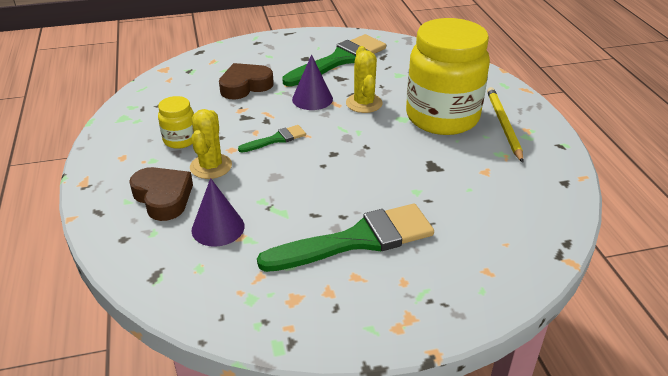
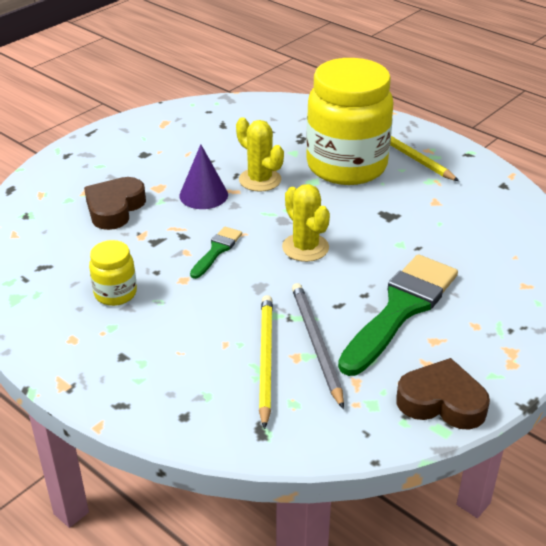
camera: 35 degrees left, 0 degrees up
brown heart [129,167,193,221] -> brown heart moved to [396,358,490,429]
yellow cactus [190,109,232,179] -> yellow cactus moved to [282,184,330,262]
purple cone [192,178,245,247] -> yellow pencil [259,295,273,430]
green brush [282,34,386,87] -> none
none -> grey pencil [292,283,344,409]

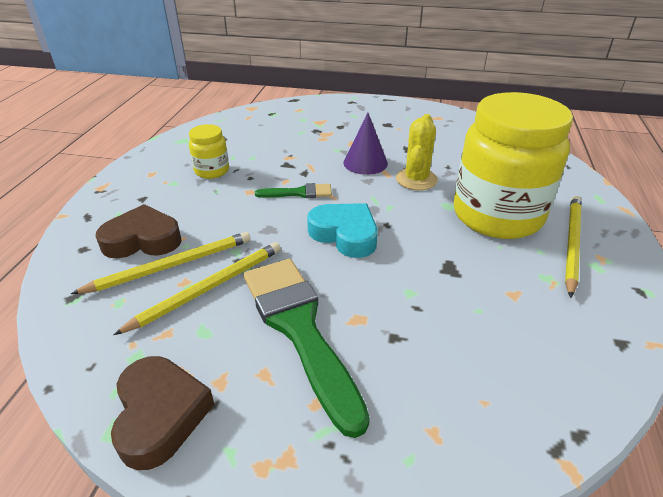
camera: 60 degrees right, 0 degrees up
brown heart [84,177,146,230] -> brown heart moved to [96,204,182,258]
yellow cactus [282,184,330,262] -> turquoise heart [307,203,378,258]
grey pencil [292,283,344,409] -> yellow pencil [113,242,281,335]
green brush [338,254,458,376] -> green brush turned 120 degrees counterclockwise [243,259,370,438]

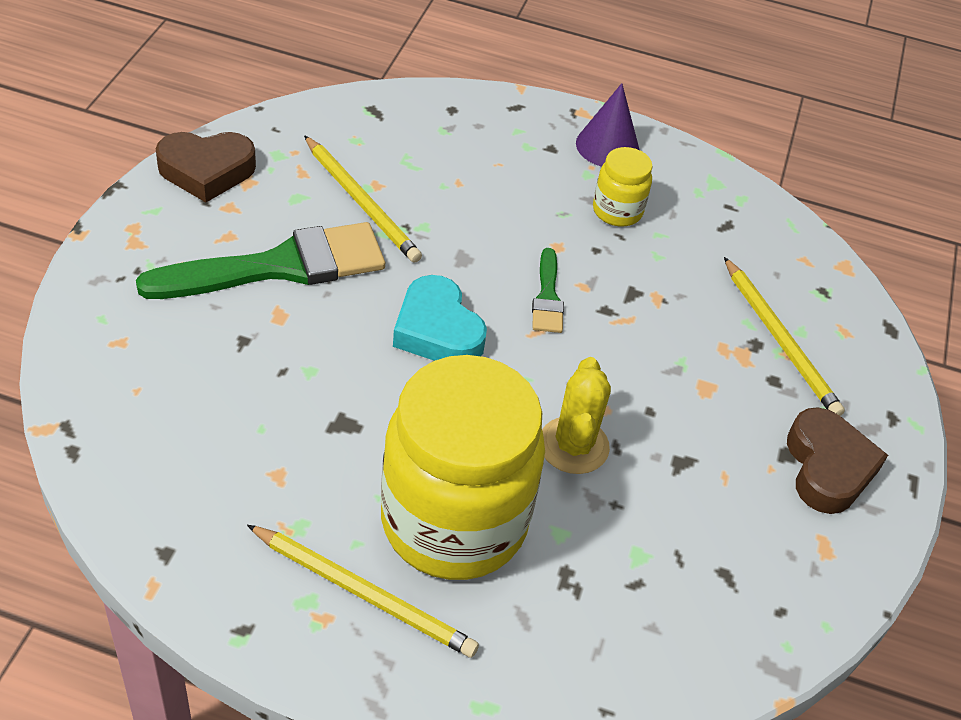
camera: 90 degrees right, 10 degrees up
yellow pencil [71,232,251,294] -> yellow pencil moved to [724,257,845,416]
brown heart [96,204,182,258] -> brown heart moved to [787,407,888,514]
turquoise heart [307,203,378,258] -> turquoise heart turned 105 degrees clockwise [393,275,487,361]
purple cone [343,113,388,175] -> purple cone moved to [576,83,640,167]
yellow cactus [396,114,438,190] -> yellow cactus turned 75 degrees clockwise [542,357,611,474]

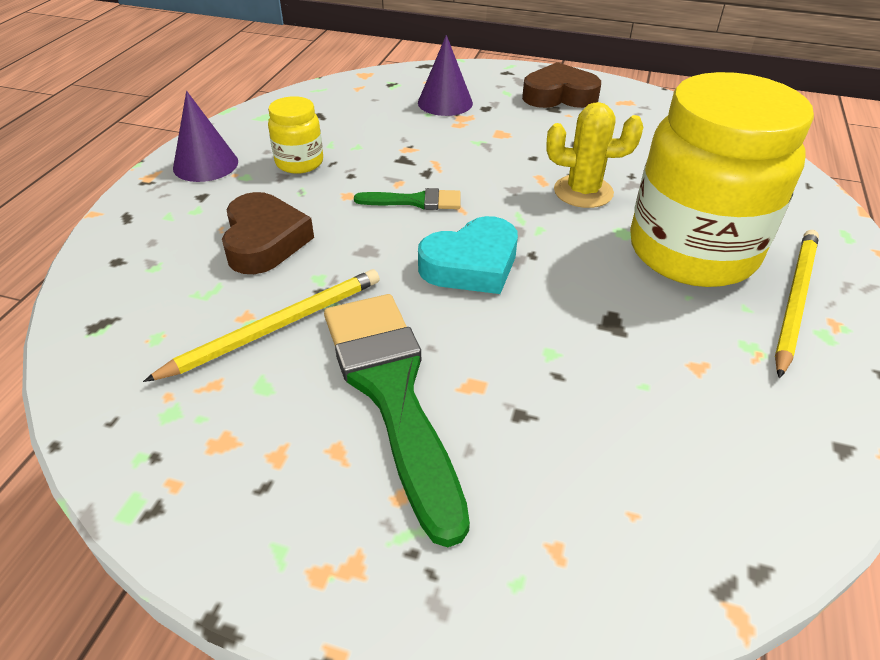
camera: 85 degrees left, 5 degrees down
brown heart [156,132,256,202] -> brown heart moved to [222,192,314,274]
yellow pencil [724,257,845,416] -> purple cone [418,35,473,116]

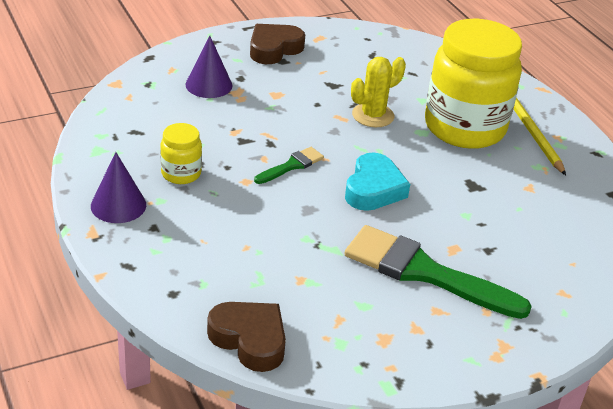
camera: 45 degrees left, 5 degrees down
yellow pencil [143,269,380,382] -> none
brown heart [222,192,314,274] -> brown heart moved to [207,302,286,372]

